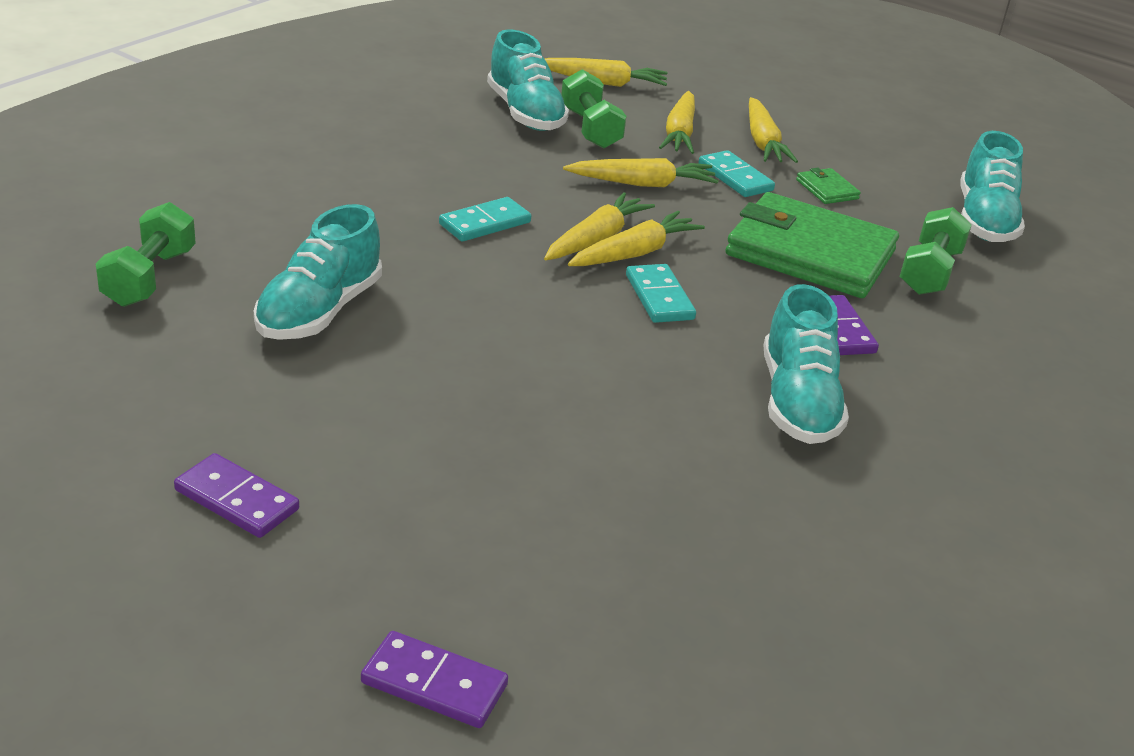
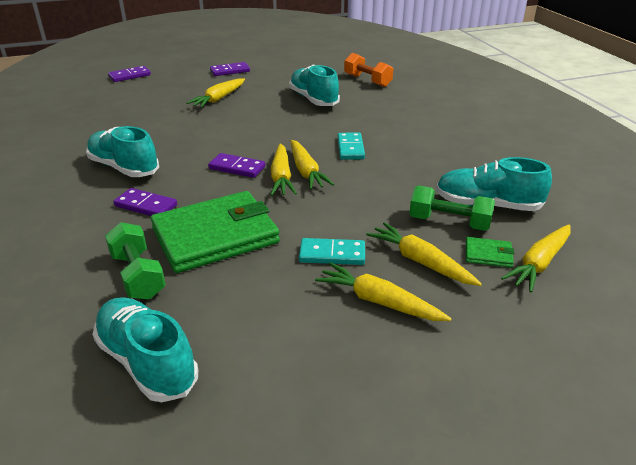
camera: 130 degrees right, 0 degrees up
green dumbbell [96,202,196,307] -> orange dumbbell [344,53,393,87]
yellow carrot [563,158,718,187] -> yellow carrot moved to [187,78,245,108]
turquoise domino [626,264,696,323] -> purple domino [208,153,265,178]
green wallet [796,168,861,204] -> green wallet moved to [466,237,515,268]

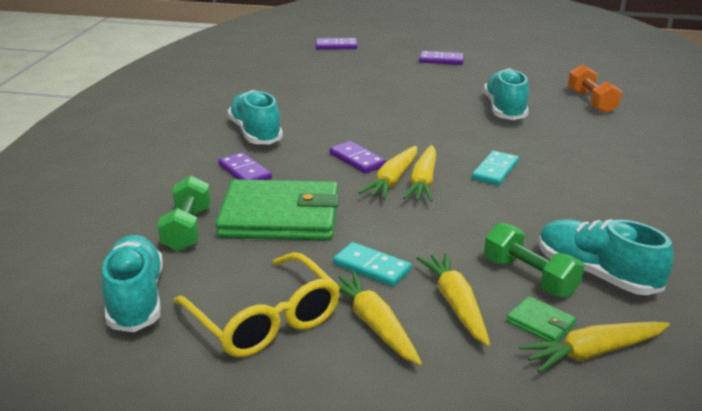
camera: 30 degrees right, 5 degrees down
yellow carrot [187,78,245,108] -> none
none -> yellow glasses [173,252,340,358]

